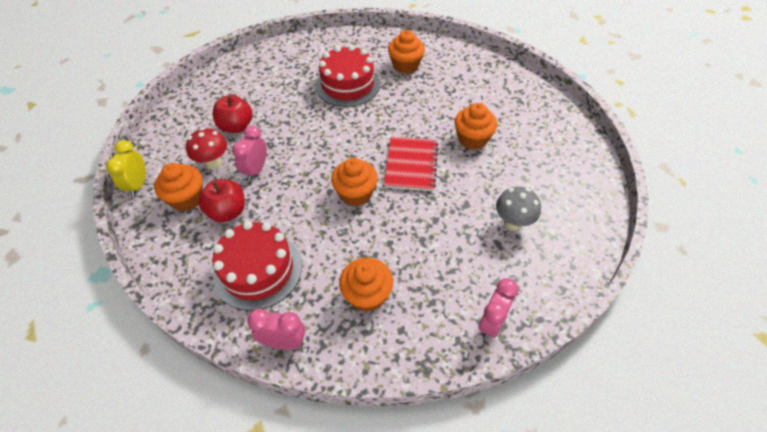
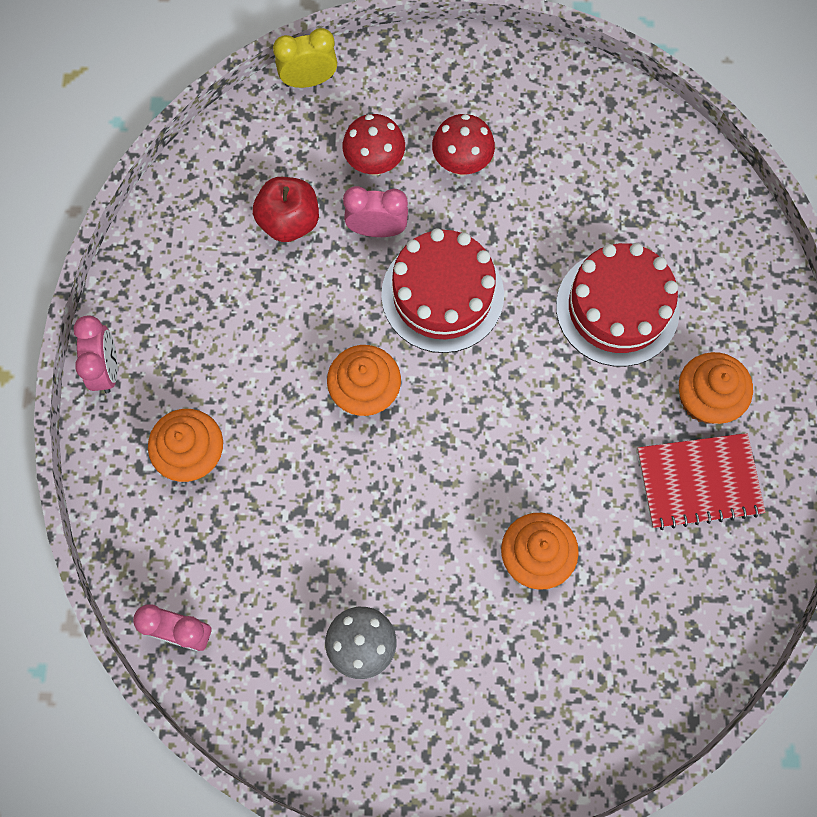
camera: 75 degrees right, 20 degrees up
orange cupcake [154,163,203,211] -> none
red cake [212,221,302,311] -> red cake moved to [381,228,504,353]
red apple [213,95,252,133] -> red mushroom [432,114,495,176]
red notebook [384,137,438,191] -> red notebook moved to [637,433,766,530]

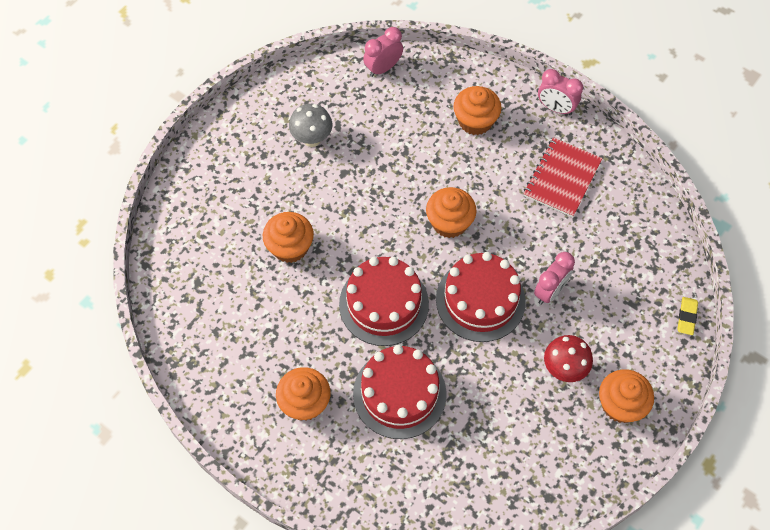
camera: 125 degrees right, 10 degrees down
red apple [253,177,319,242] -> none
yellow clock [273,28,337,88] -> yellow eraser [678,297,698,335]
red mushroom [342,114,405,176] -> none
red notebook [637,433,766,530] -> red notebook moved to [523,137,603,217]
none -> red cake [339,257,429,346]
none -> orange cupcake [599,369,654,423]

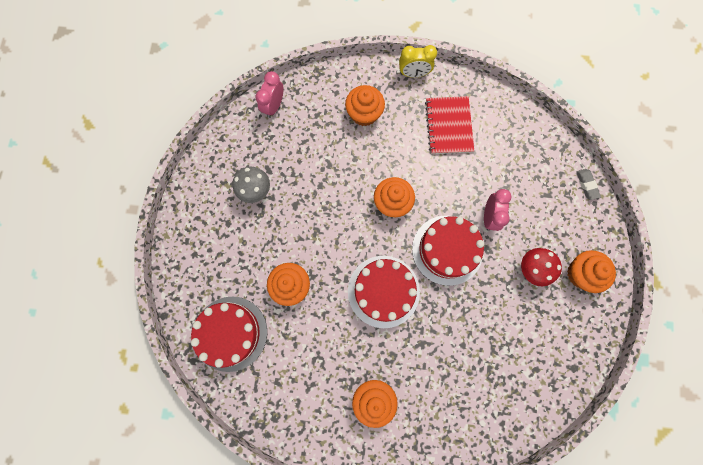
camera: 30 degrees left, 15 degrees up
red cake [353,345,446,439] -> red cake moved to [191,297,267,372]
pink clock [538,69,583,115] -> yellow clock [399,45,437,78]
yellow eraser [678,297,698,335] -> grey eraser [576,169,601,200]

